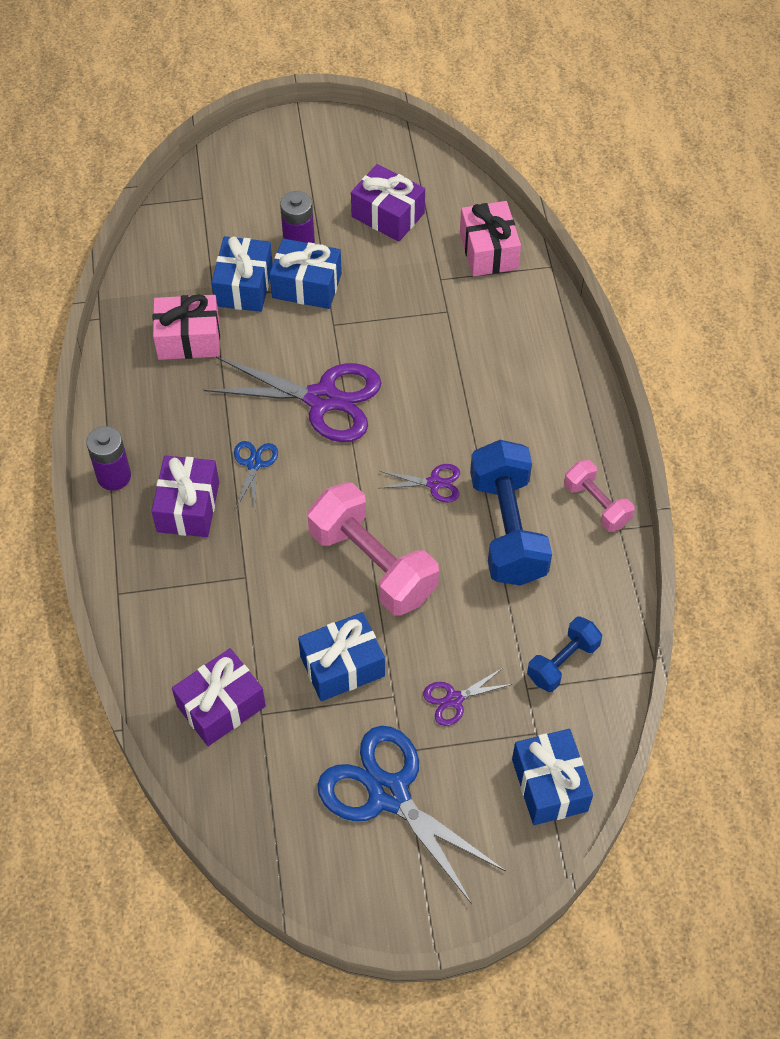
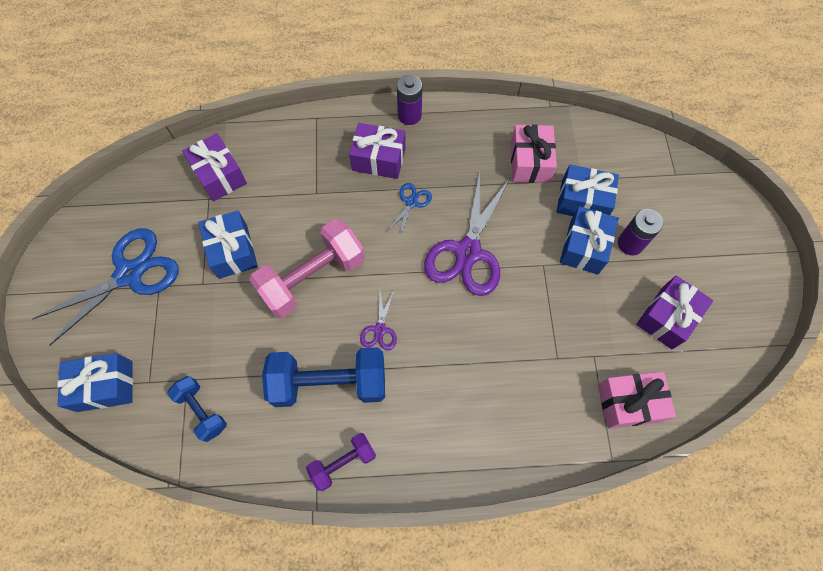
camera: 95 degrees right, 10 degrees up
blue scissors [234,441,278,508] -> blue scissors turned 75 degrees counterclockwise [388,183,432,239]
purple scissors [423,667,513,726] -> none
pink dumbbell [564,460,635,532] -> purple dumbbell [306,433,376,491]

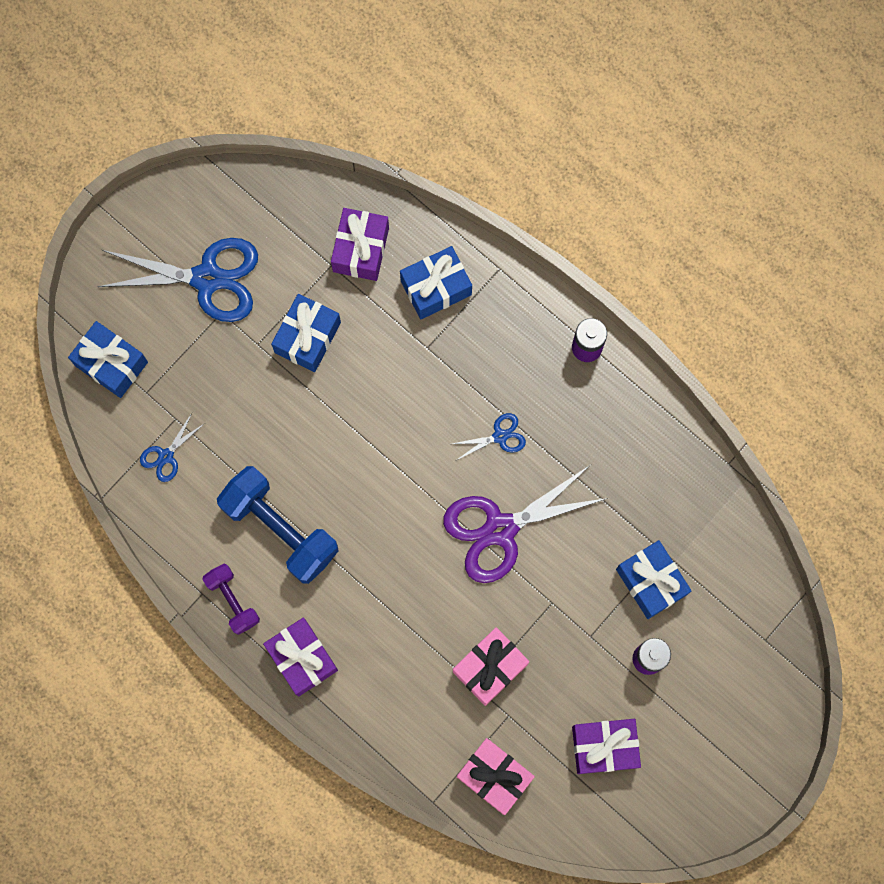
camera: 45 degrees right, 10 degrees up
blue dumbbell [167,376,227,442] -> blue scissors [140,413,205,482]
pink dumbbell [250,219,365,318] -> none
purple dumbbell [306,433,376,491] -> purple dumbbell turned 45 degrees clockwise [202,564,260,635]
purple gift [349,123,406,179] -> purple gift moved to [263,618,338,696]
purple scissors [360,289,397,351] -> none
pink gift [511,124,557,183] -> pink gift moved to [453,627,529,706]
blue gift [560,206,619,274] -> blue gift moved to [400,246,472,319]

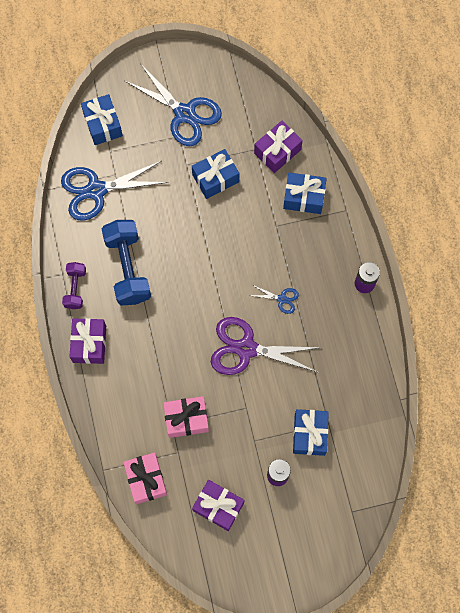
camera: 35 degrees right, 5 degrees down
blue scissors [140,413,205,482] -> blue scissors [61,161,168,220], size x2.19

